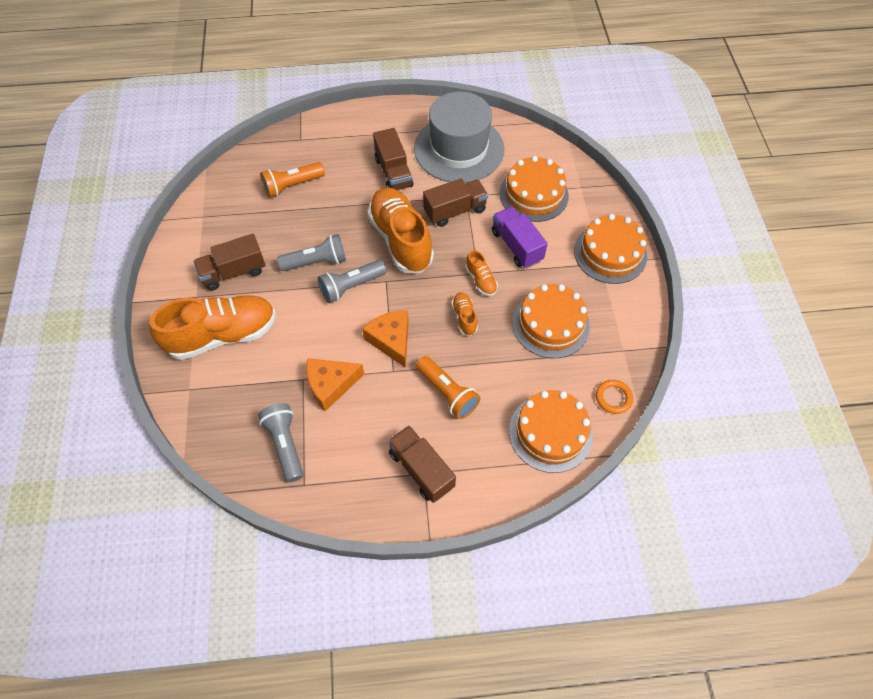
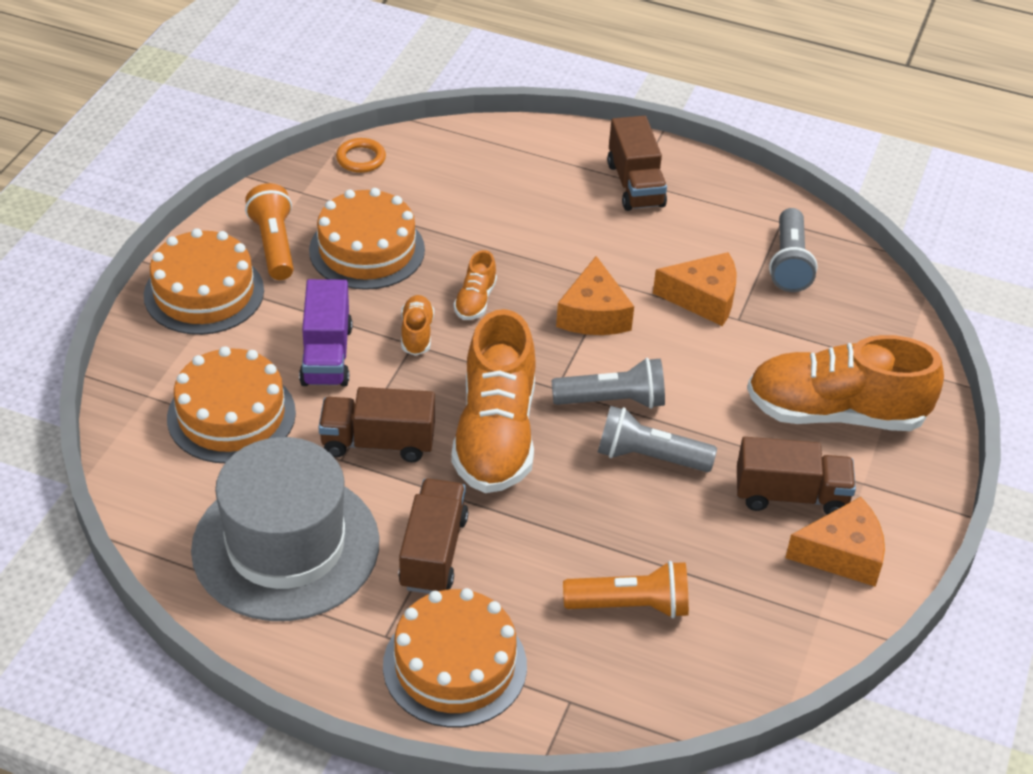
camera: 155 degrees left, 15 degrees down
orange flashlight [416,356,480,419] -> orange flashlight moved to [245,183,294,280]
orange cake [509,390,593,473] -> orange cake moved to [383,588,527,728]
none -> orange cheese [785,497,885,587]

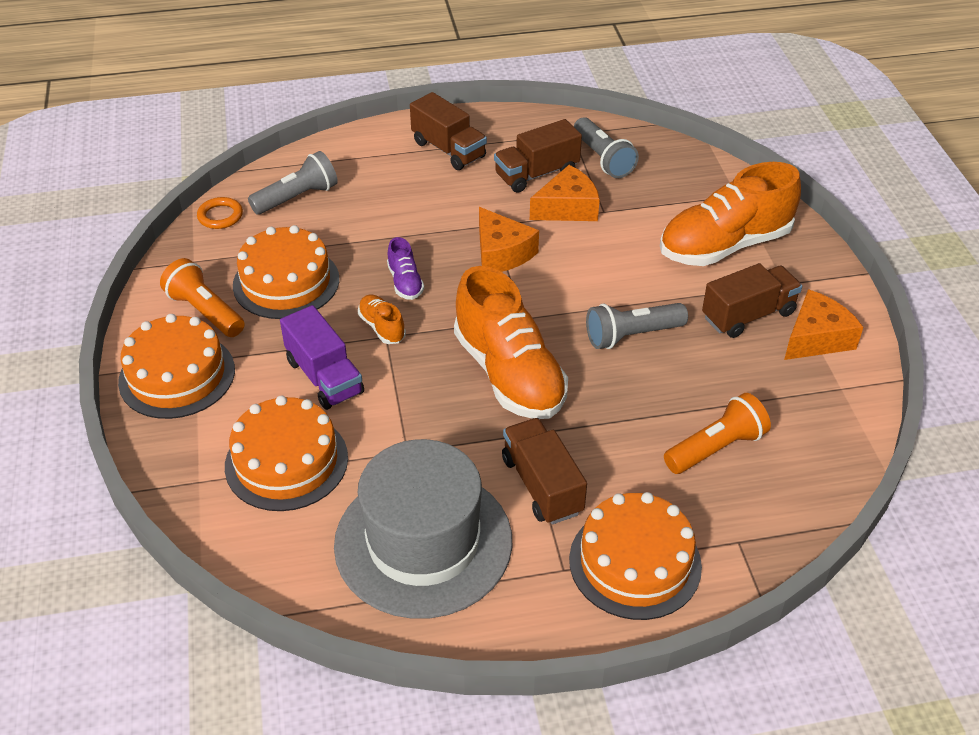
camera: 30 degrees left, 0 degrees up
brown truck [319,387,435,462] -> brown truck moved to [494,119,582,193]
orange shoe [454,250,497,320] -> purple shoe [387,237,424,300]
grey flashlight [551,358,665,409] -> grey flashlight moved to [248,151,338,215]

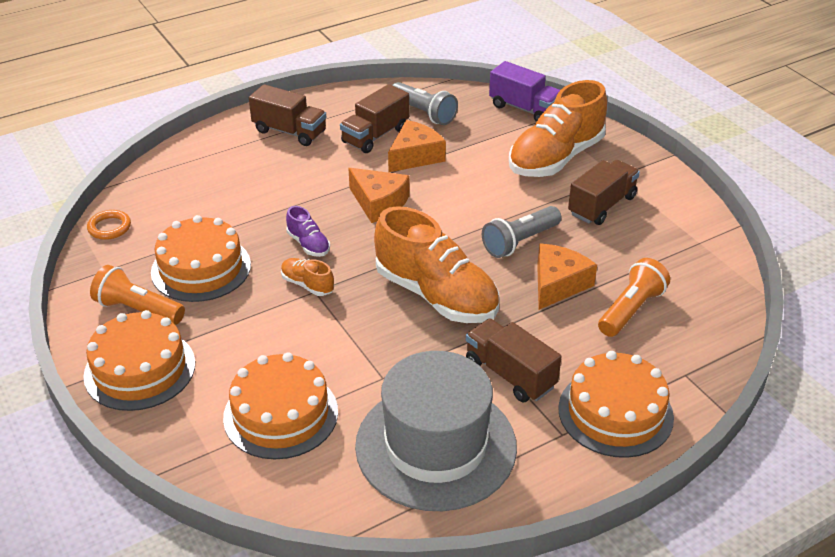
camera: 20 degrees left, 5 degrees down
grey flashlight [248,151,338,215] -> none
purple truck [280,305,364,410] -> purple truck moved to [489,61,560,122]
orange cheese [784,289,863,360] -> orange cheese moved to [537,243,597,310]

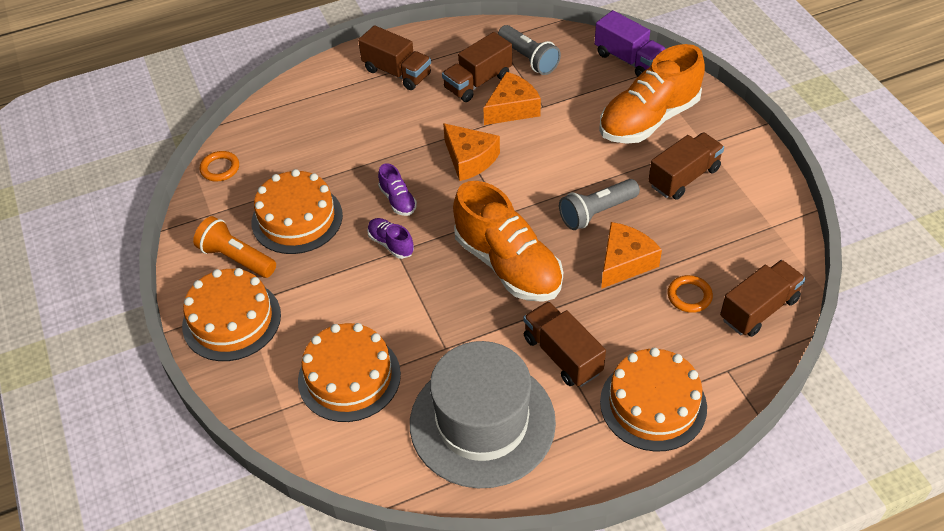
camera: 10 degrees right, 10 degrees up
orange shoe [281,258,334,296] -> purple shoe [367,218,414,259]
orange flashlight [598,258,670,337] -> orange ring [667,275,713,313]
none -> brown truck [720,260,806,337]

